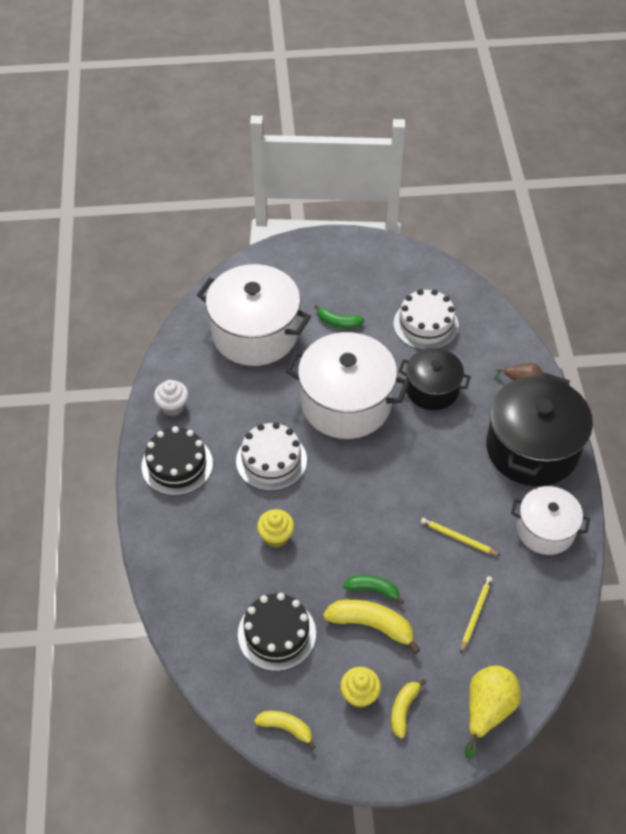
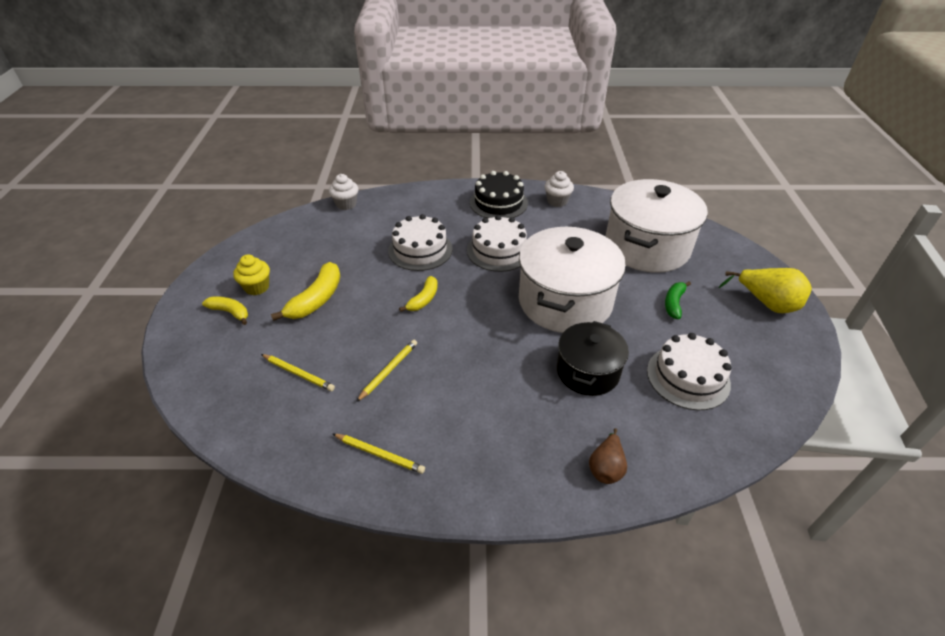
camera: 95 degrees right, 10 degrees down
black cake [238,593,316,671] -> none
yellow banana [254,711,316,750] -> yellow banana moved to [399,276,438,312]
yellow cupcake [257,509,294,548] -> white cake [388,214,453,271]
green banana [343,575,404,604] -> none
yellow pear [465,665,521,759] -> yellow pear moved to [718,268,812,313]
black pot [486,372,593,487] -> none
white pot [511,486,590,555] -> yellow pencil [333,434,425,474]
none -> white cupcake [329,174,358,210]

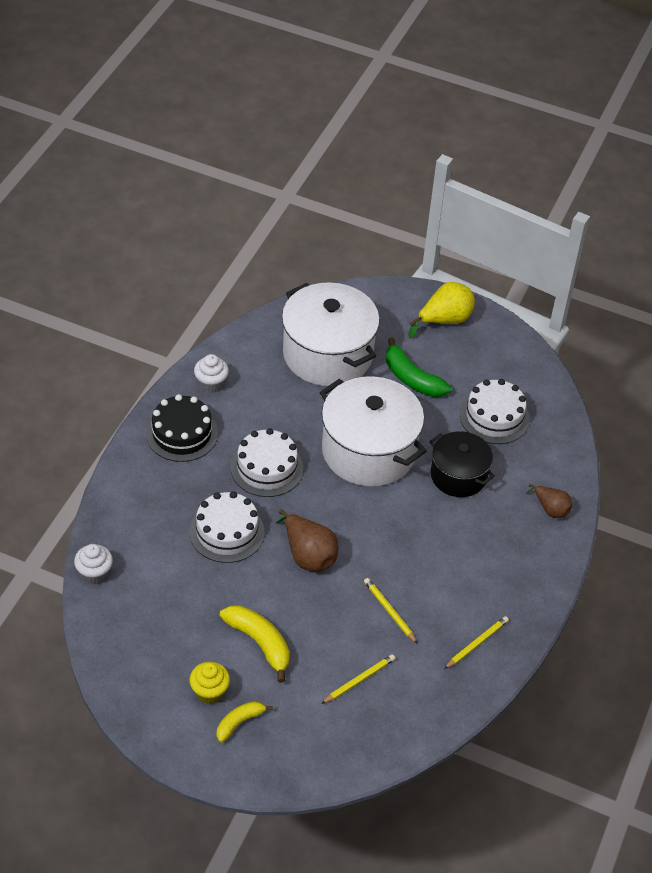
camera: 70 degrees left, 5 degrees up
yellow banana [399,276,438,312] -> brown pear [276,509,338,572]
green banana [665,281,691,319] -> green banana [386,338,451,397], size x1.61

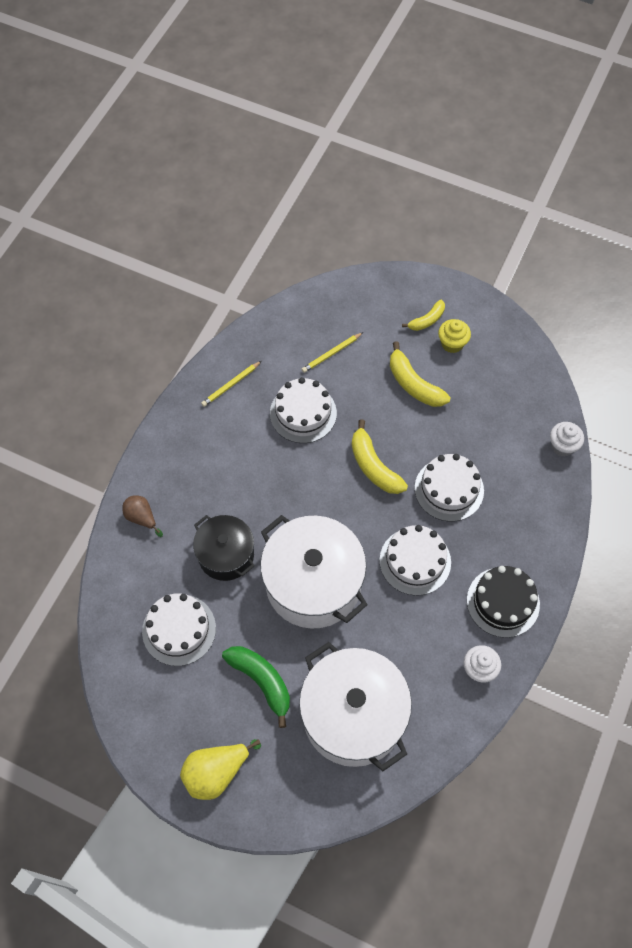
camera: 175 degrees left, 15 degrees up
brown pear [276,509,338,572] -> yellow banana [352,419,408,494]
yellow pencil [364,578,418,644] -> white cake [270,377,337,443]

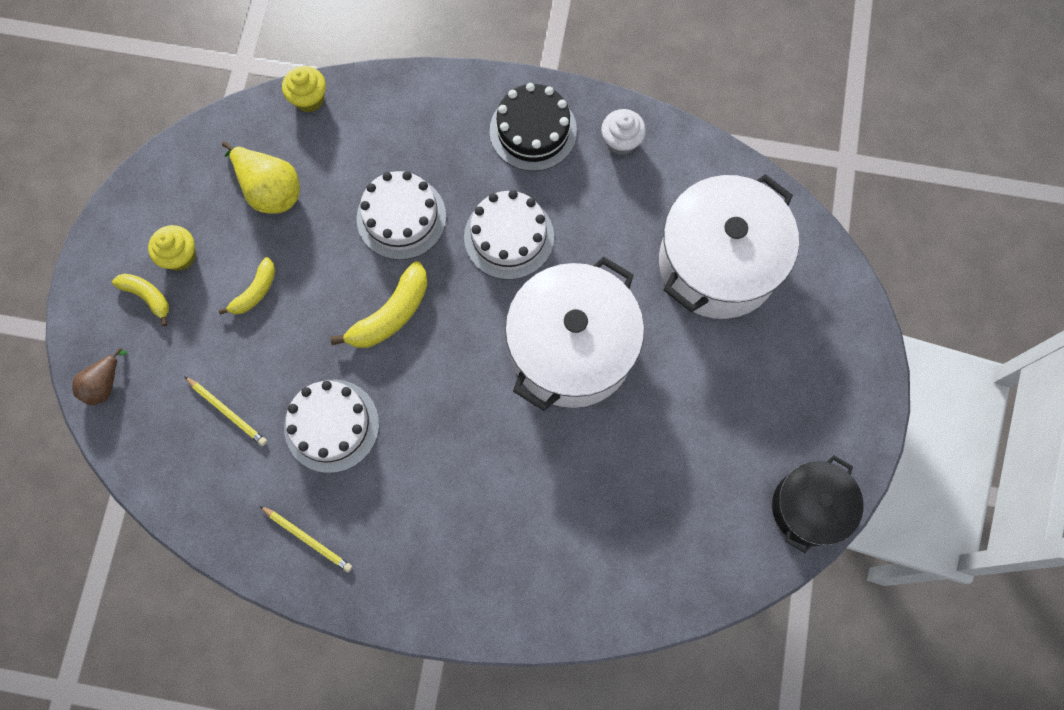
camera: 105 degrees left, 10 degrees up
brown pear [122,495,163,537] -> brown pear moved to [72,348,127,405]
white cake [142,593,216,666] -> none
yellow pear [180,739,261,800] -> yellow pear moved to [222,141,300,214]
black pot [193,515,254,581] -> black pot moved to [772,455,863,553]
green banana [222,646,290,728] -> none
yellow banana [390,341,451,407] -> yellow banana [219,257,275,315], size x0.62
white cupcake [550,422,584,457] -> yellow cupcake [282,66,326,112]

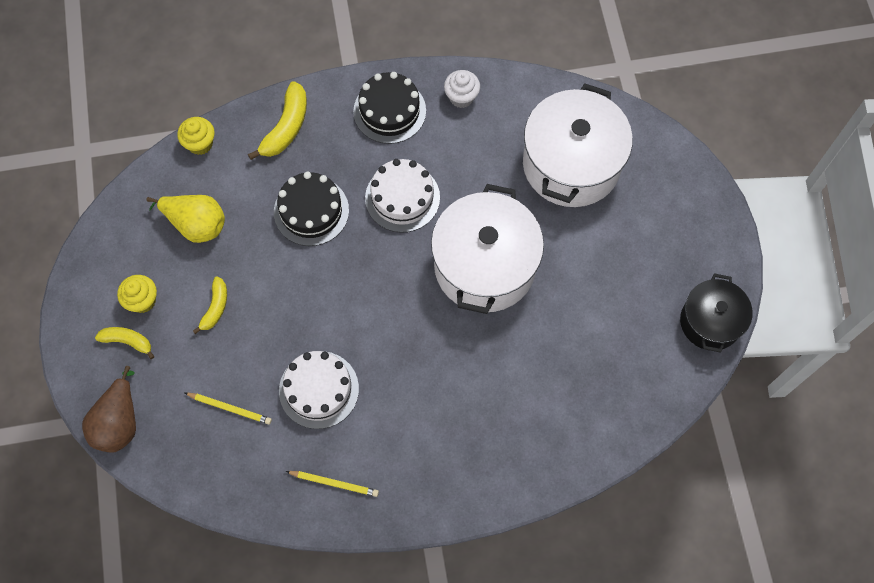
camera: 20 degrees left, 5 degrees down
brown pear [72,348,127,405] -> brown pear [82,366,136,452], size x1.60
yellow banana [330,261,427,348] -> yellow banana moved to [248,81,307,160]
white cake [357,171,446,260] -> black cake [274,172,349,246]

